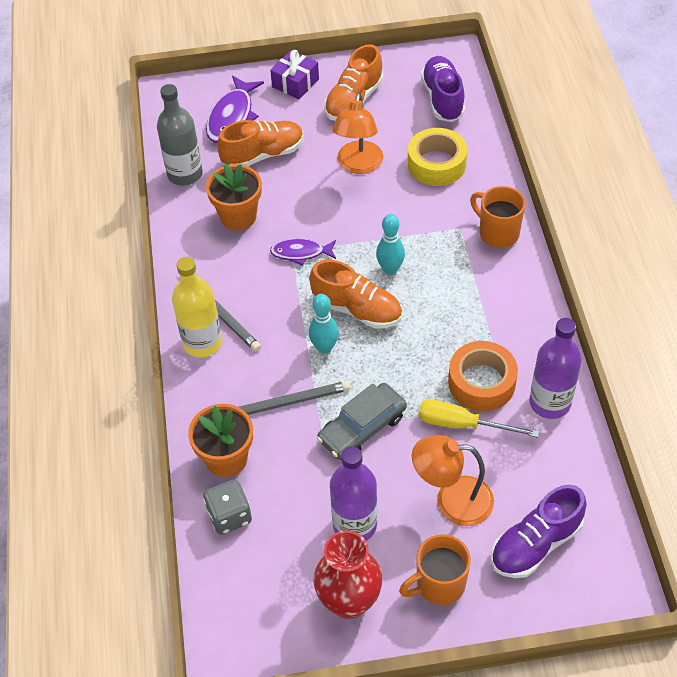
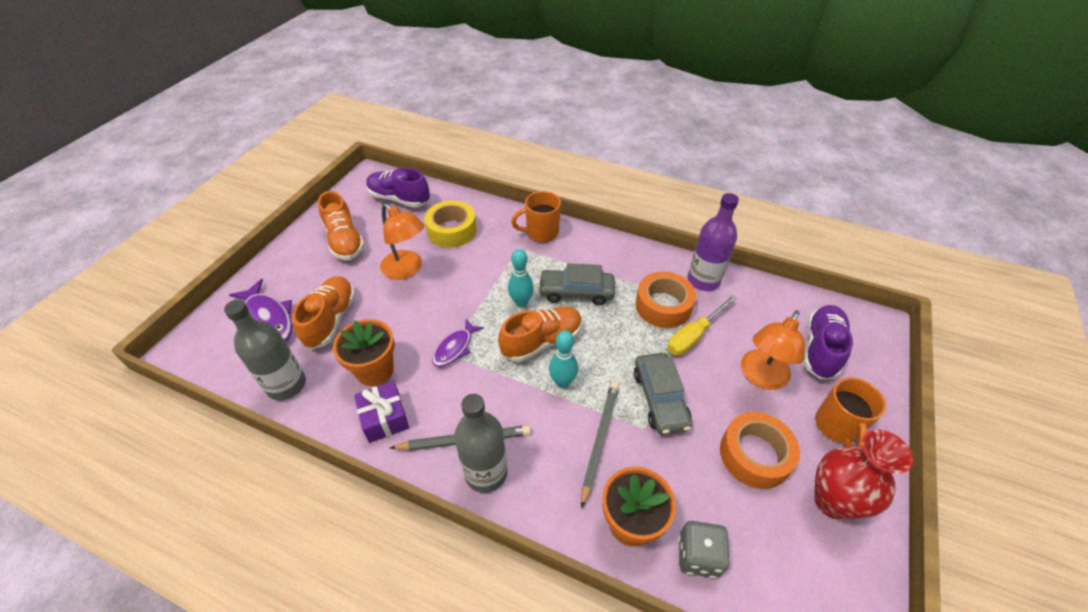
camera: 60 degrees left, 5 degrees down
yellow bottle [172,257,222,357] -> grey bottle [454,394,508,493]
purple gift [270,50,319,99] -> purple gift moved to [354,381,409,443]
purple bottle [330,446,377,541] -> orange tape [720,412,800,489]
purple shoe [491,485,587,578] -> purple shoe turned 150 degrees counterclockwise [804,305,853,379]
none -> grey car [538,263,615,305]

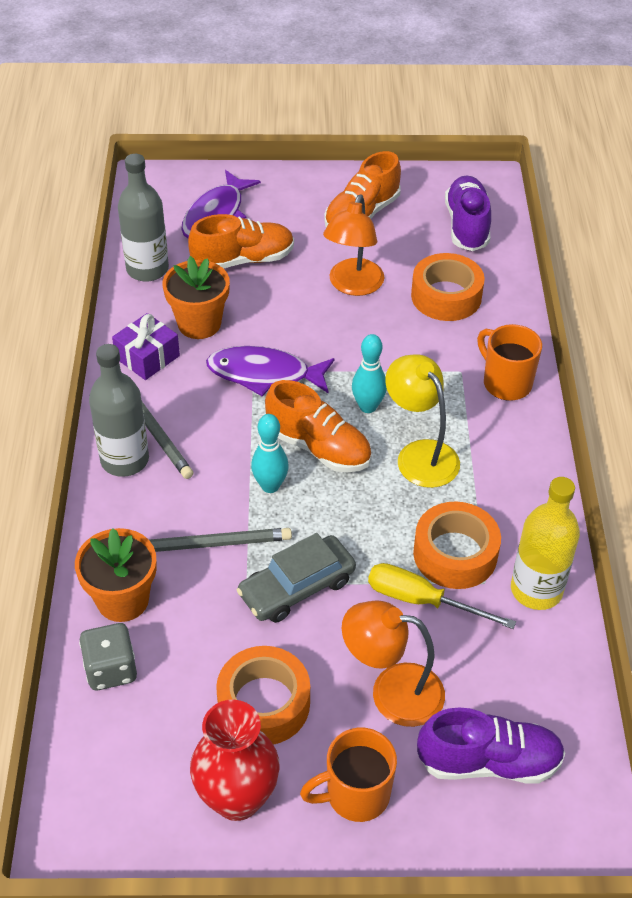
camera: 65 degrees right, 0 degrees up
yellow tape [424,200,477,248] -> orange tape [411,253,485,321]
purple fish [432,319,484,367] -> purple fish [206,346,335,397], size x1.58
grey car [538,263,615,305] -> yellow lamp [385,354,460,488]
purple bottle [687,193,739,291] -> yellow bottle [511,477,580,610]

